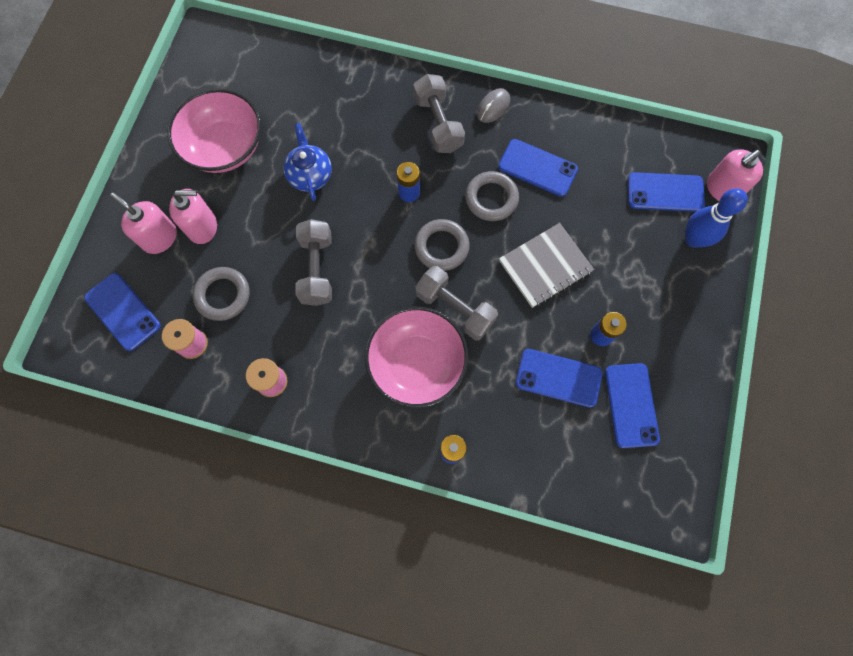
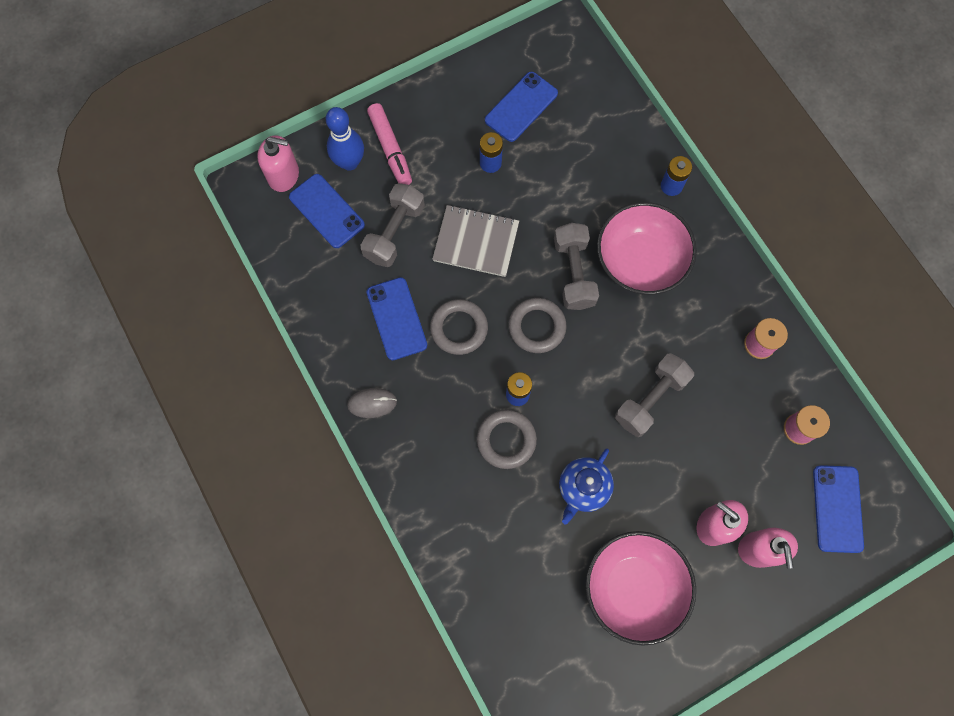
camera: 135 degrees left, 0 degrees up
grey ring [193,267,250,321] -> grey ring moved to [477,410,537,469]
grey dumbbell [414,74,465,153] -> grey dumbbell moved to [360,183,425,267]
blue phone [516,349,602,408] -> none
none -> pink marker [367,103,412,185]

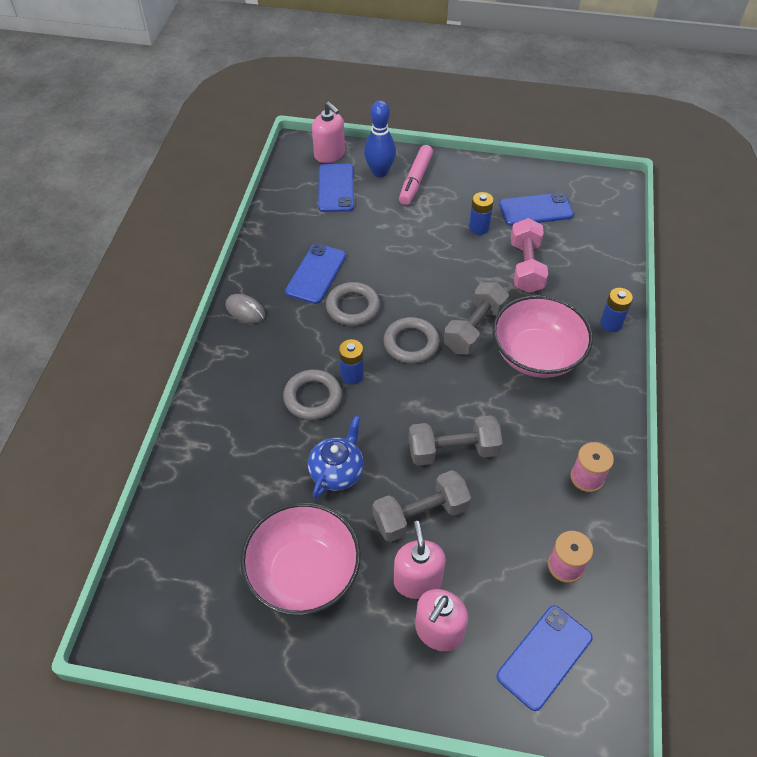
camera: 40 degrees right, 20 degrees down
grey dumbbell [360,183,425,267] -> grey dumbbell moved to [373,470,471,542]
grey notebook [432,205,519,277] -> none
blue teapot [559,448,614,524] -> blue teapot turned 135 degrees clockwise [308,416,364,499]
none -> pink dumbbell [511,218,548,293]

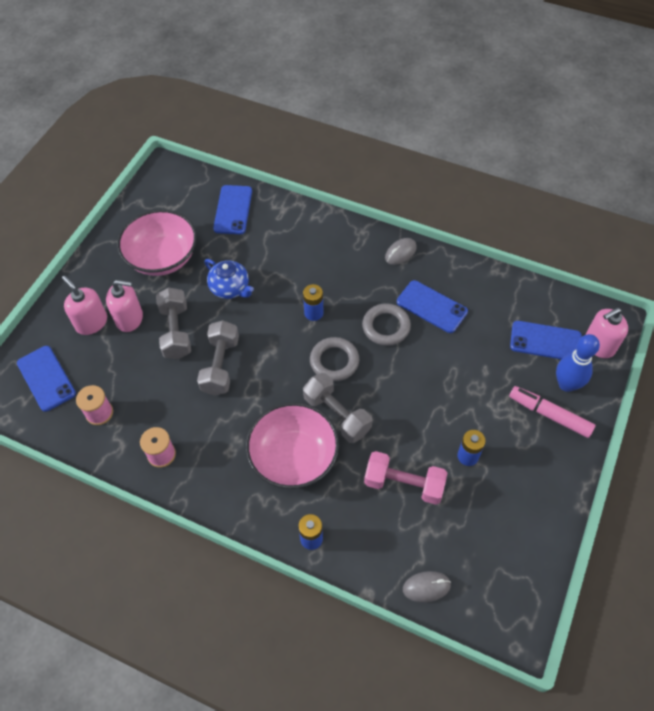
camera: 105 degrees right, 5 degrees up
grey ring [283,369,342,420] -> none
blue phone [499,193,574,226] -> blue phone moved to [213,185,252,234]
none -> grey mouse [403,571,451,603]

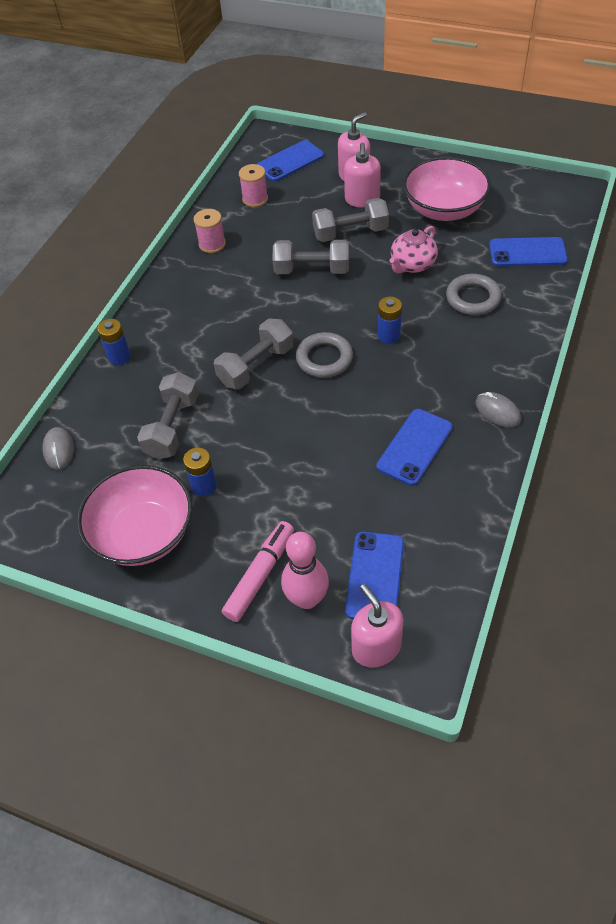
camera: 90 degrees right, 5 degrees down
blue teapot [205,259,254,299] -> pink teapot [390,226,438,273]
pink bowl [246,402,339,489] -> pink bowl moved to [77,465,192,566]
grey ring [362,303,411,346] -> grey ring moved to [446,274,502,315]
pink dumbbell [364,451,447,505] -> grey dumbbell [137,372,199,460]
blue bowling pin [556,334,600,392] -> pink bowling pin [281,532,329,609]

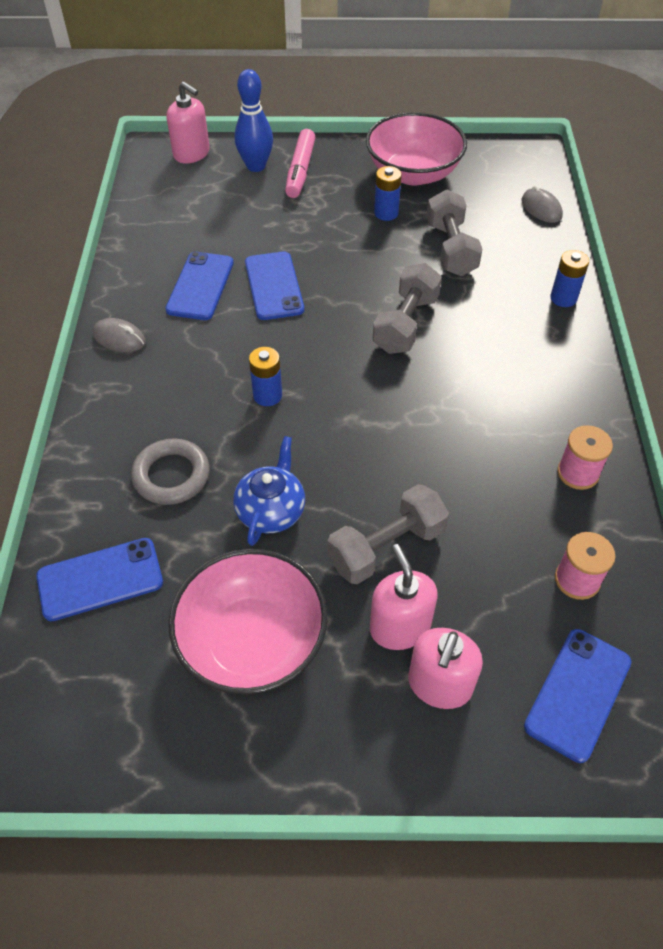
camera: 155 degrees right, 0 degrees up
grey dumbbell [273,240,349,274] -> none
pink bowling pin [281,532,329,609] -> blue bowling pin [235,69,273,172]
grey ring [296,332,353,378] -> none
blue phone [345,532,404,619] -> blue phone moved to [245,251,304,320]
pink teapot [390,226,438,273] -> blue teapot [233,436,305,546]

